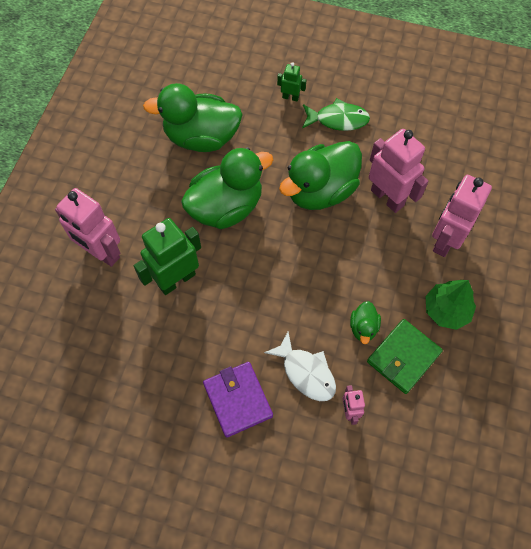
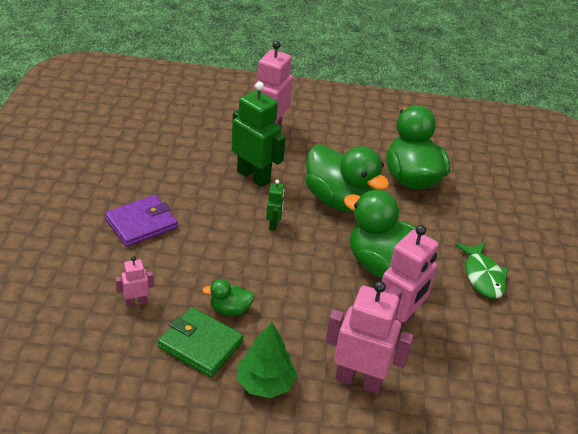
camera: 75 degrees right, 25 degrees down
white fish [264,332,336,401] -> none
green robot [277,62,306,102] -> green robot moved to [266,180,284,231]

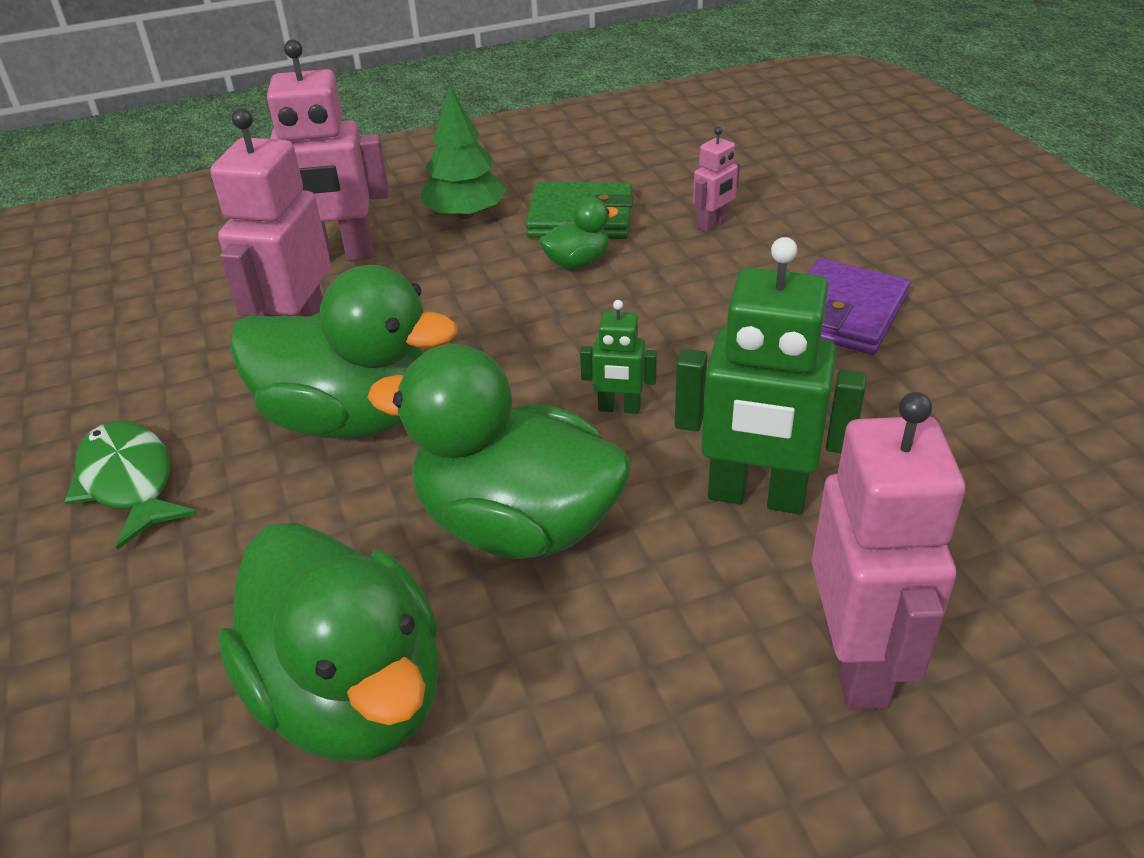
camera: 160 degrees right, 0 degrees up
green robot [266,180,284,231] -> green robot turned 60 degrees counterclockwise [580,300,657,414]

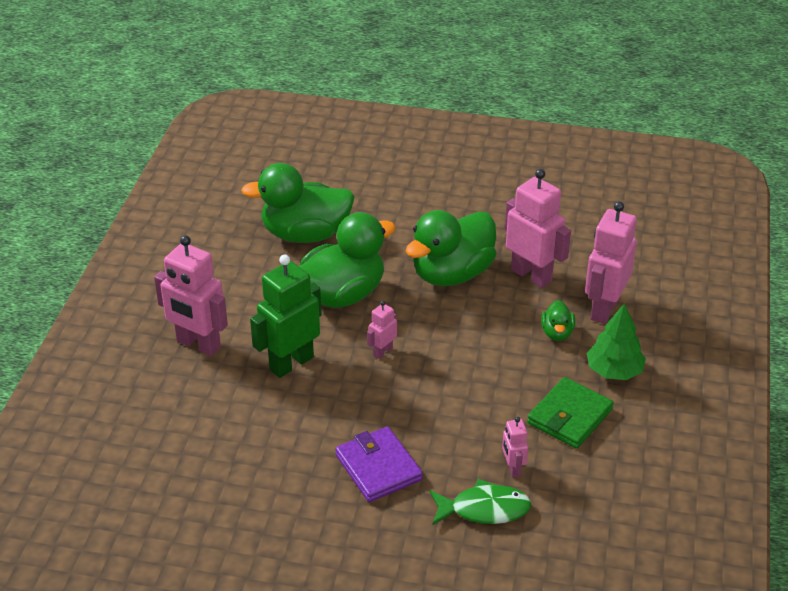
camera: 120 degrees right, 0 degrees up
green fish [64,421,198,550] -> green fish moved to [430,479,531,525]
green duck [539,197,619,269] -> green duck moved to [541,300,575,341]
green robot [580,300,657,414] -> pink robot [367,301,397,359]

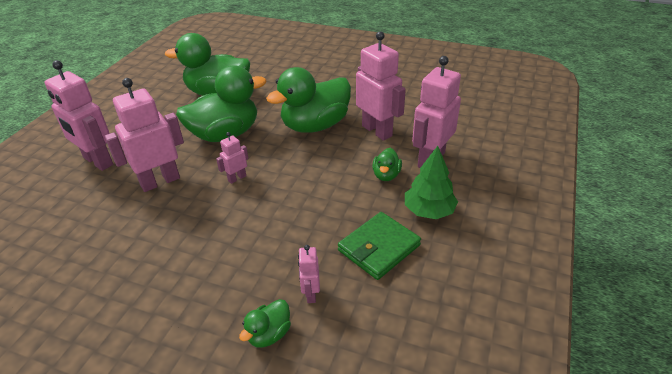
camera: 10 degrees right, 0 degrees up
green robot [250,254,322,378] -> pink robot [105,78,184,192]
purple wallet [335,426,423,502] -> none
green fish [430,479,531,525] -> green duck [239,299,291,348]

